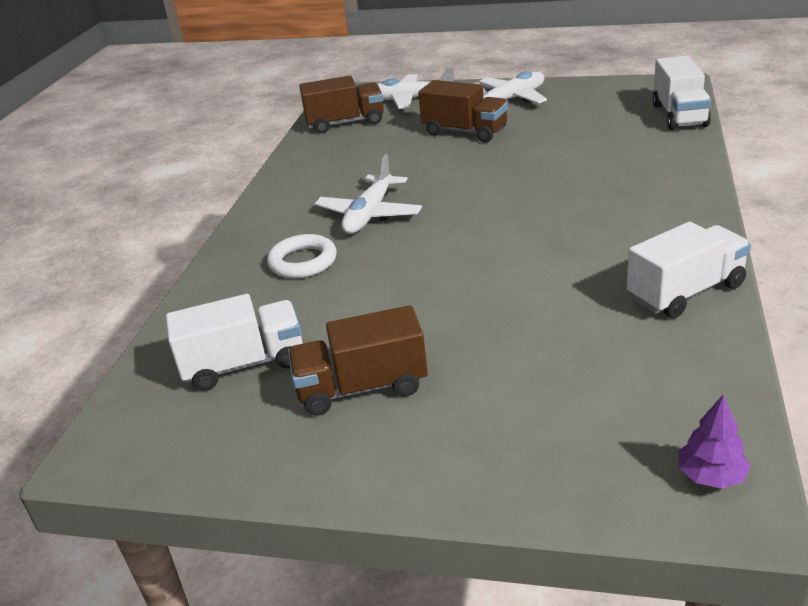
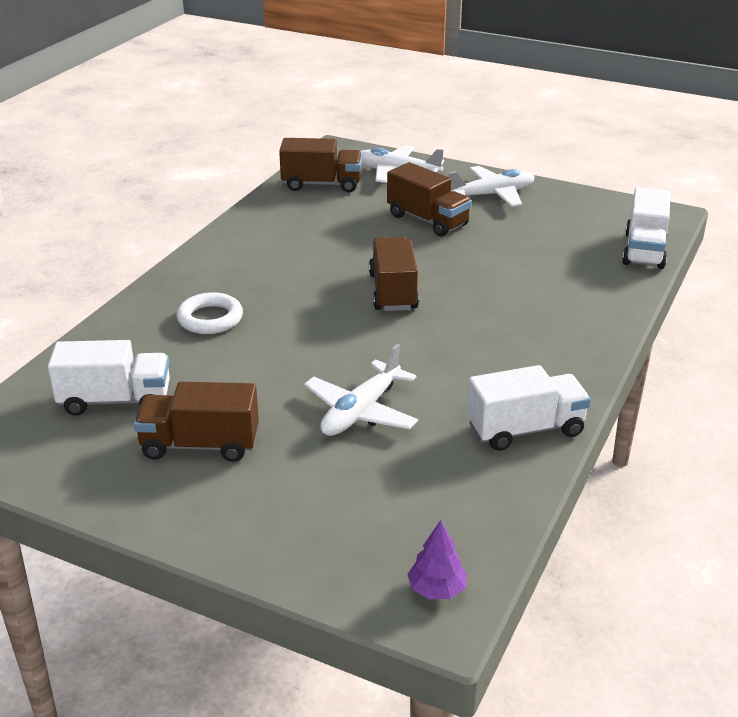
camera: 10 degrees right, 0 degrees up
white plane [315,154,422,234] -> white plane moved to [304,344,418,436]
none -> brown truck [369,237,419,311]

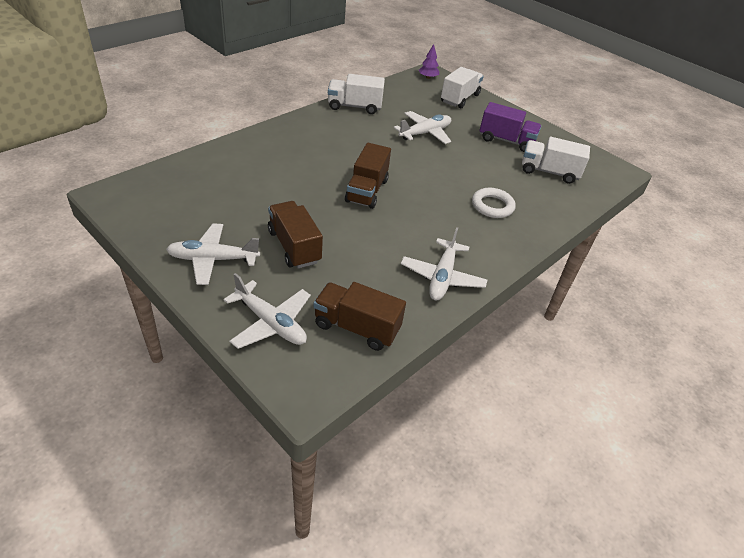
camera: 165 degrees left, 10 degrees up
brown truck [134,382,259,462] -> purple truck [479,102,542,152]
white truck [622,187,670,269] -> white truck moved to [441,67,484,109]
none -> white plane [401,227,487,301]

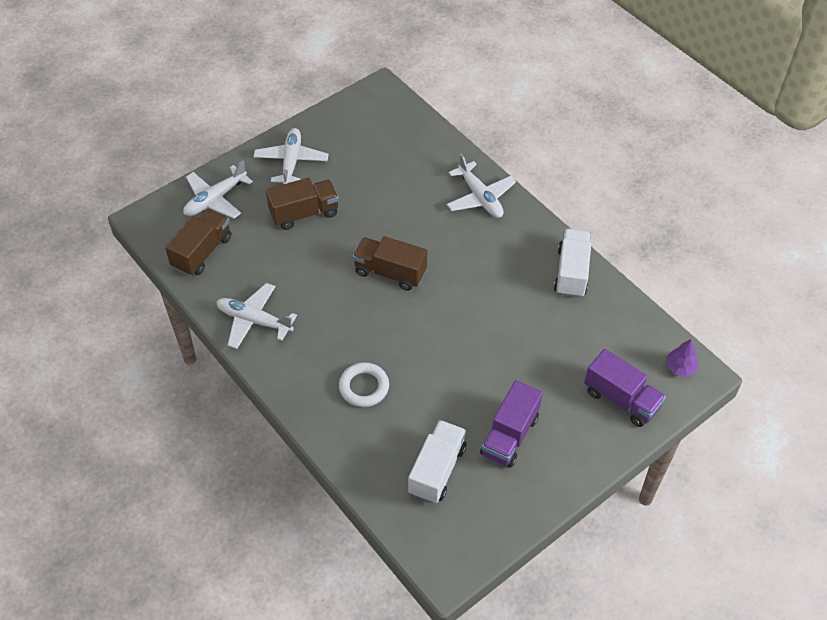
camera: 100 degrees right, 10 degrees up
white plane [394,111,451,144] -> white plane moved to [447,154,516,218]
white truck [441,67,484,109] -> purple truck [584,349,666,427]

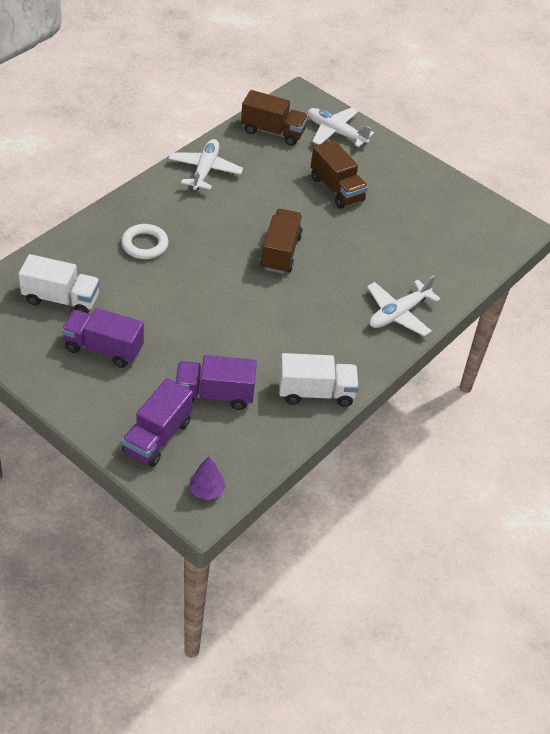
camera: 75 degrees right, 5 degrees down
white plane [253,128,329,184] -> none
none -> purple truck [175,355,257,410]

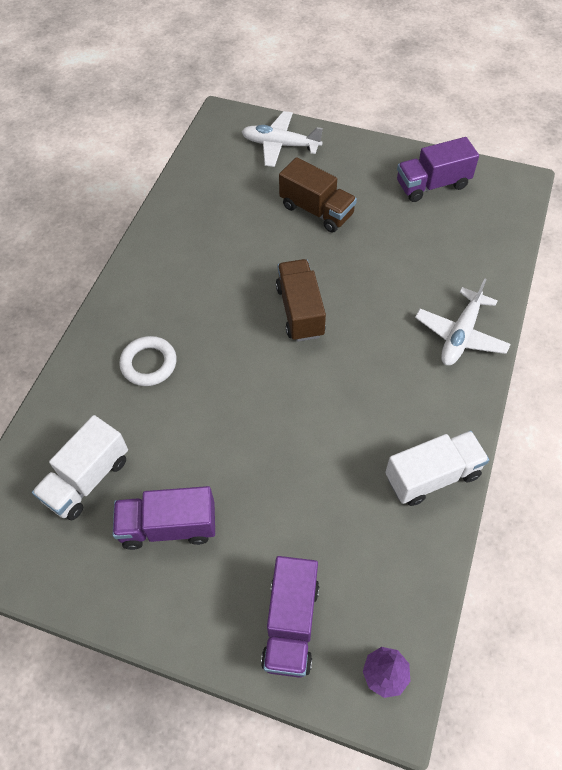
camera: 15 degrees left, 10 degrees up
white truck [19,254,100,313] -> white truck turned 135 degrees clockwise [32,415,128,520]
white plane [168,139,243,190] -> none
purple truck [175,355,257,410] -> purple truck moved to [397,137,479,202]
brown truck [241,90,308,146] -> none

